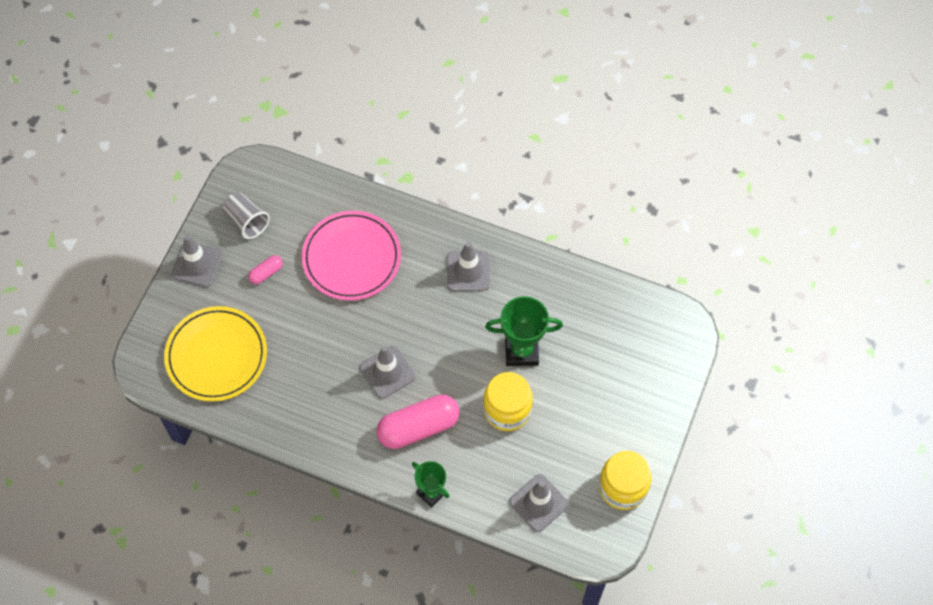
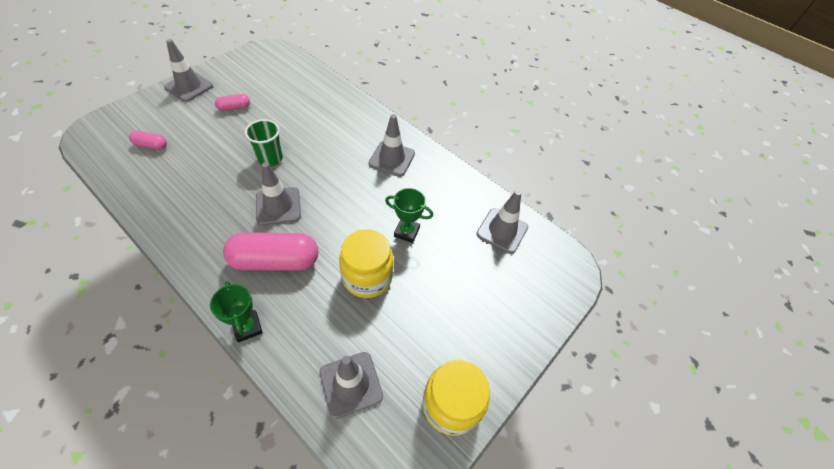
camera: 15 degrees right, 10 degrees down
yellow plate [164,306,267,402] -> pink capsule [129,131,167,150]
grey cup [222,192,270,239] -> none
pink plate [302,211,401,300] -> none
green trophy [485,296,563,366] -> green trophy [385,188,433,243], size x0.64
none -> green cup [245,119,283,167]
none -> grey traffic cone [477,190,528,254]

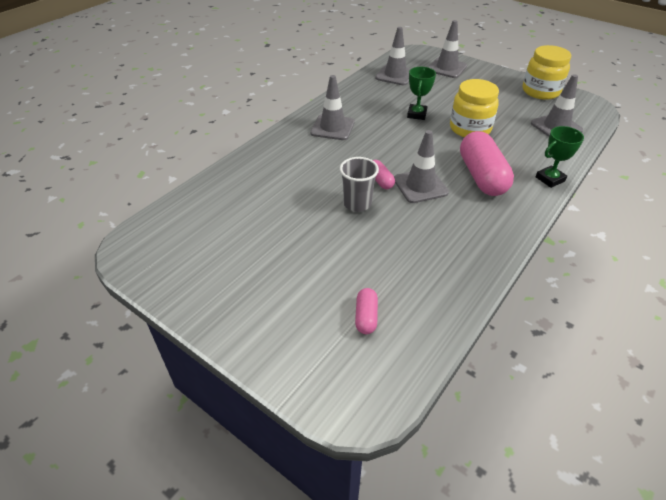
camera: 90 degrees left, 10 degrees down
grey traffic cone [164,39,213,102] -> grey traffic cone moved to [428,20,467,78]
pink capsule [215,94,250,111] -> pink capsule moved to [373,160,395,189]
green cup [245,119,283,167] -> grey cup [339,157,379,212]

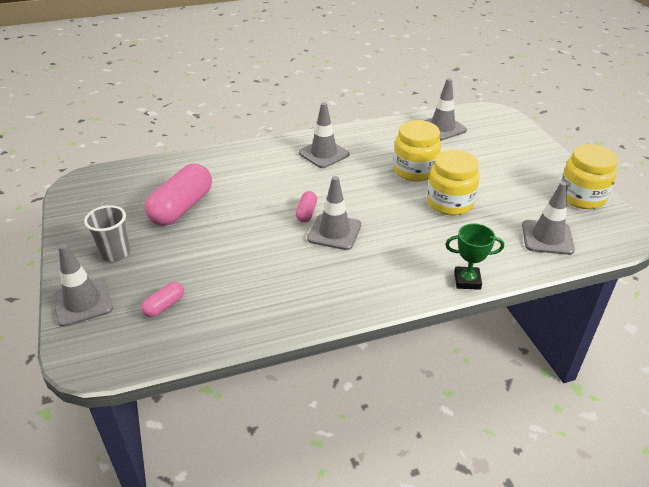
camera: 35 degrees right, 5 degrees down
grey cup [339,157,379,212] -> grey cup moved to [84,205,130,262]
green trophy [407,67,436,120] -> yellow jar [393,120,441,182]
grey traffic cone [428,20,467,78] -> grey traffic cone moved to [53,244,113,327]
pink capsule [460,131,514,196] -> pink capsule moved to [145,164,212,226]

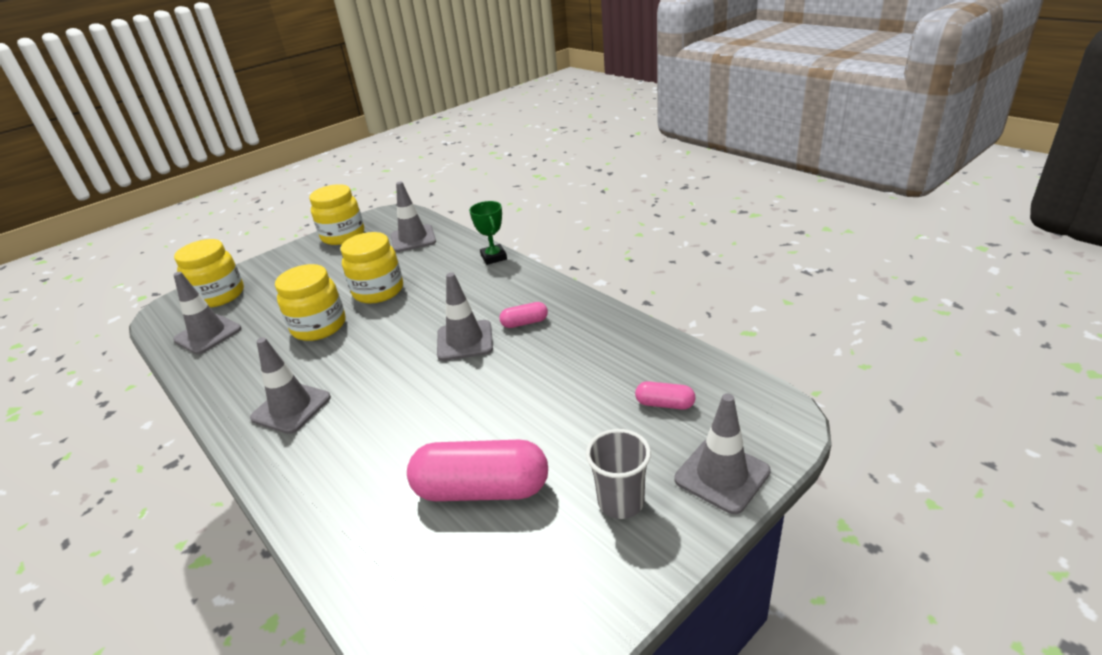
camera: 110 degrees left, 5 degrees down
pink capsule [296,191,317,222] -> pink capsule moved to [499,302,548,328]
none -> yellow jar [174,239,244,308]

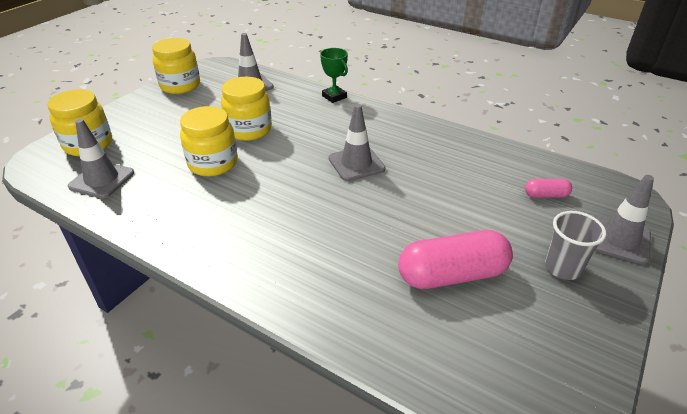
camera: 20 degrees left, 5 degrees up
grey traffic cone [250,337,331,434] -> none
pink capsule [499,302,548,328] -> none

